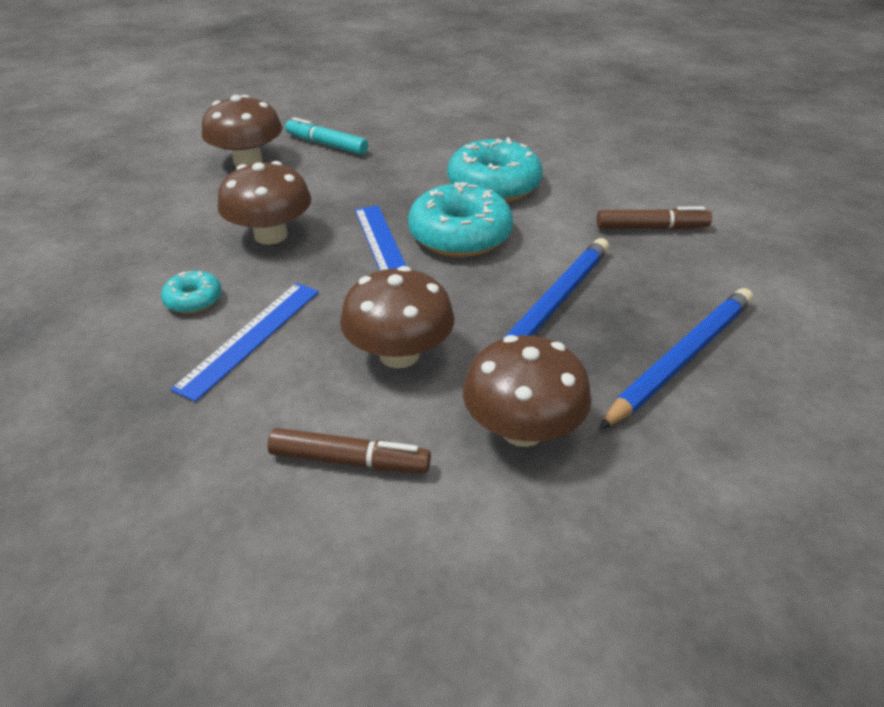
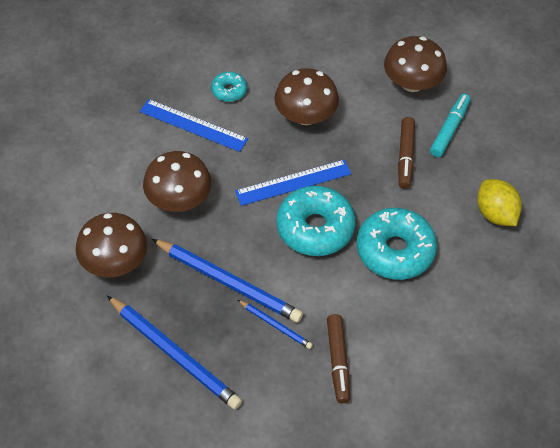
camera: 85 degrees right, 15 degrees up
brown marker [267,428,431,473] -> brown marker moved to [398,117,415,189]
none -> blue pencil [238,300,313,349]
none -> yellow lemon [477,179,522,226]

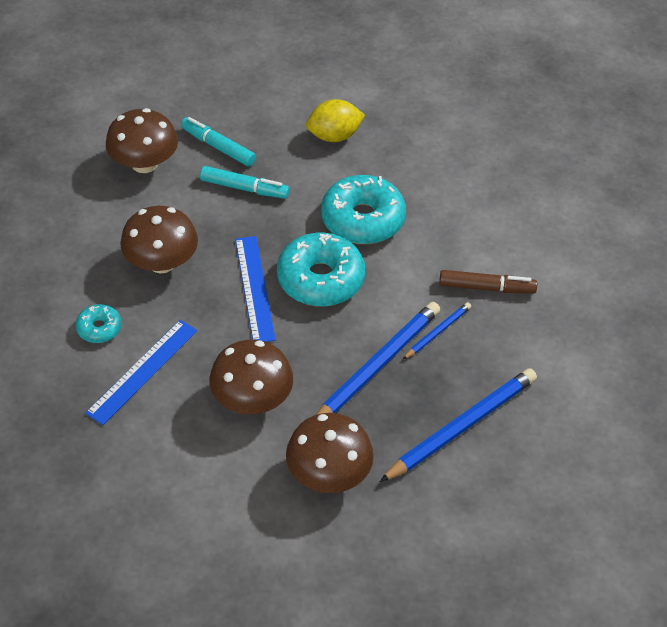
camera: 80 degrees left, 5 degrees down
brown marker [398,117,415,189] -> turquoise marker [200,166,290,199]

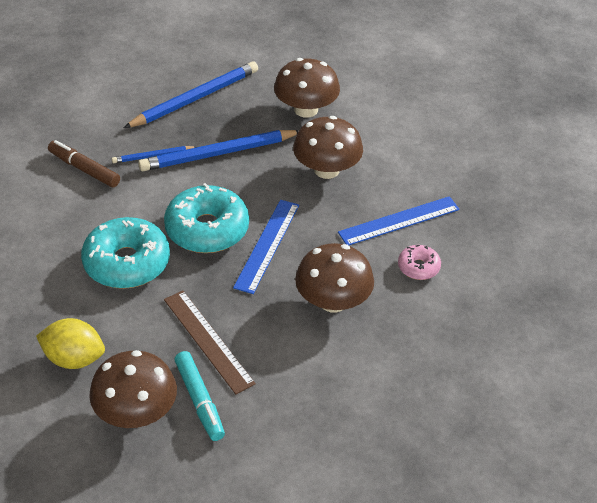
camera: 150 degrees left, 5 degrees down
turquoise donut [76,304,122,343] -> pink donut [398,245,441,280]
brown mushroom [106,108,178,173] -> brown mushroom moved to [89,350,177,428]
turquoise marker [200,166,290,199] -> brown ruler [164,290,256,394]
blue pencil [380,368,537,482] -> blue pencil turned 150 degrees clockwise [124,61,258,128]

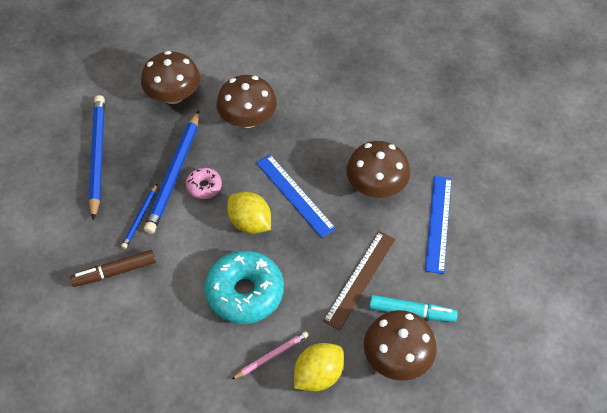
camera: 55 degrees left, 10 degrees up
turquoise donut [164,183,249,253] -> yellow lemon [227,192,271,234]
brown ruler [164,290,256,394] -> brown ruler turned 60 degrees counterclockwise [323,231,396,330]
blue ruler [338,196,460,245] -> blue ruler moved to [425,176,452,274]
pink donut [398,245,441,280] -> pink donut moved to [186,168,222,199]
none -> pink pencil [231,331,308,380]

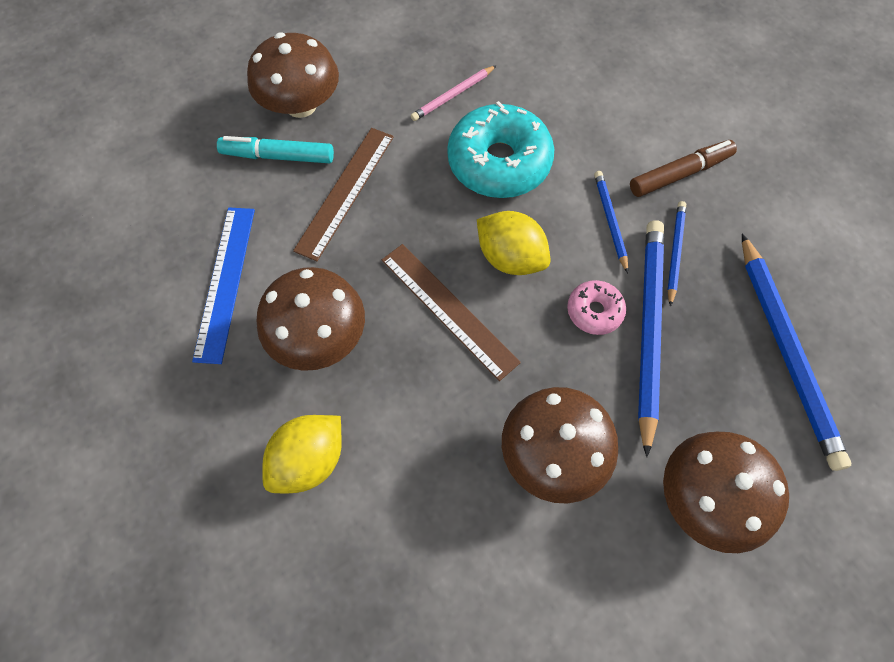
camera: 175 degrees right, 10 degrees up
blue ruler [256,154,336,238] -> brown ruler [382,244,521,381]
yellow lemon [294,343,344,392] -> yellow lemon moved to [262,415,342,493]
none -> blue pencil [594,171,628,273]

